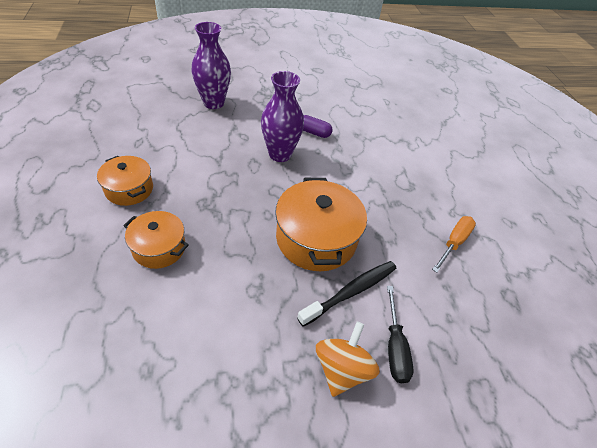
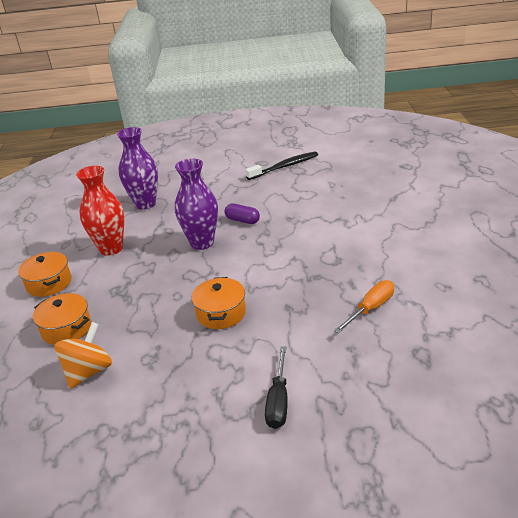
camera: 15 degrees right, 15 degrees down
orange pot [275,178,367,271] -> orange pot [191,277,246,329], size x0.60
black toothbrush [297,261,396,327] -> black toothbrush moved to [245,151,318,180]
orange spinning top [316,322,380,397] -> orange spinning top moved to [54,322,112,389]
none -> red vase [76,166,124,256]

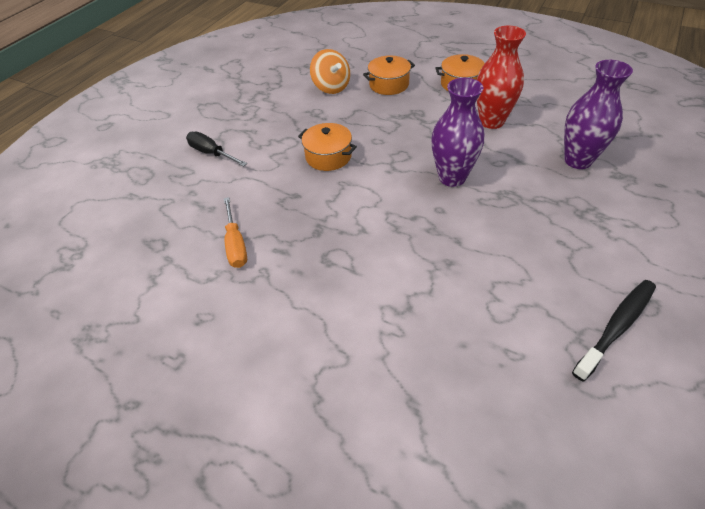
camera: 120 degrees right, 15 degrees up
purple capsule [224,203,260,224] -> none
black toothbrush [245,151,318,180] -> black toothbrush turned 135 degrees counterclockwise [572,280,656,381]

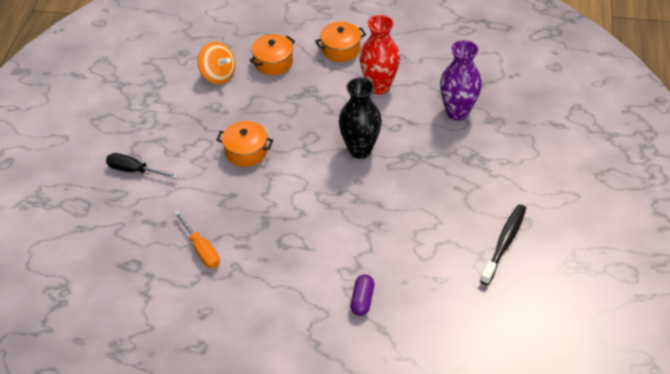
camera: 20 degrees left, 0 degrees up
purple vase [432,78,484,187] -> black vase [339,78,382,159]
none -> purple capsule [350,274,374,316]

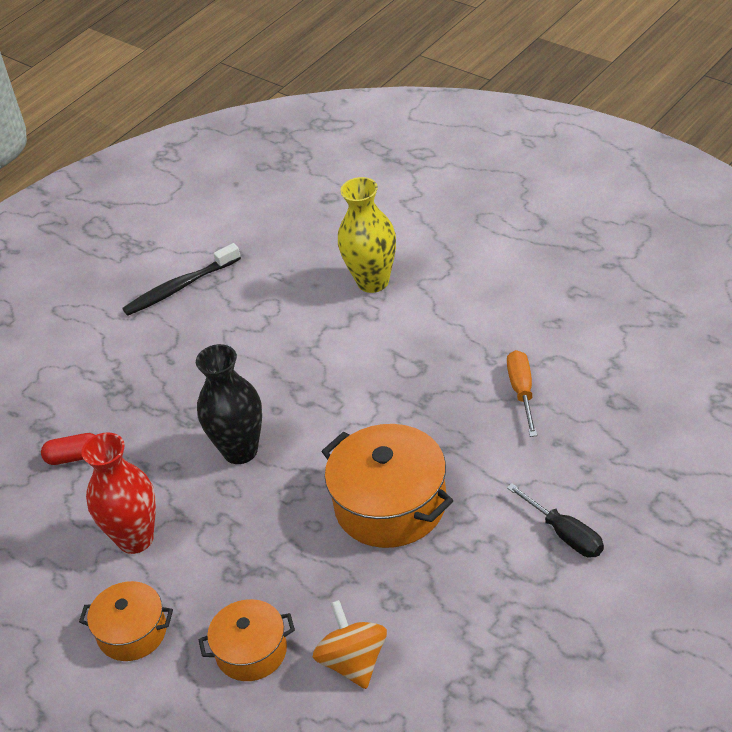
camera: 145 degrees left, 5 degrees down
orange pot [216,121,273,167] -> orange pot [321,424,453,548], size x1.67
purple capsule [350,274,374,316] -> yellow vase [338,177,396,293]
purple vase [440,40,482,121] -> red capsule [41,433,95,465]

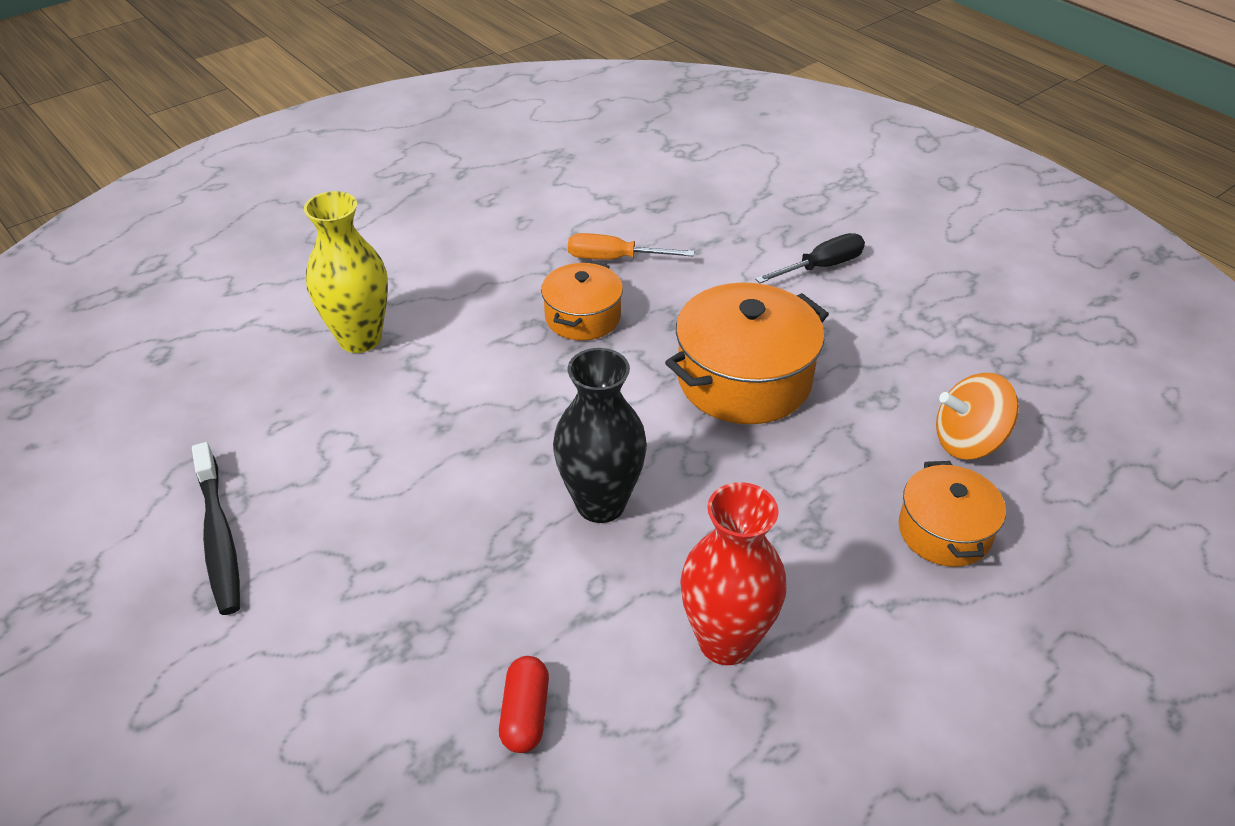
camera: 85 degrees left, 0 degrees up
orange pot [79,581,173,661] -> orange pot moved to [541,261,623,341]

